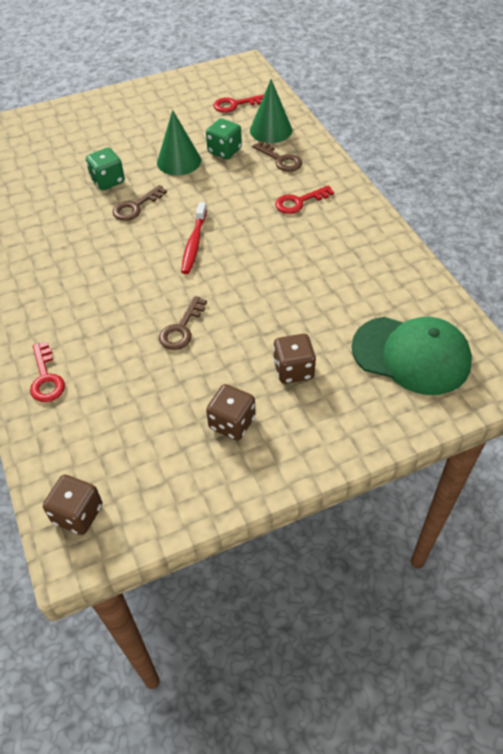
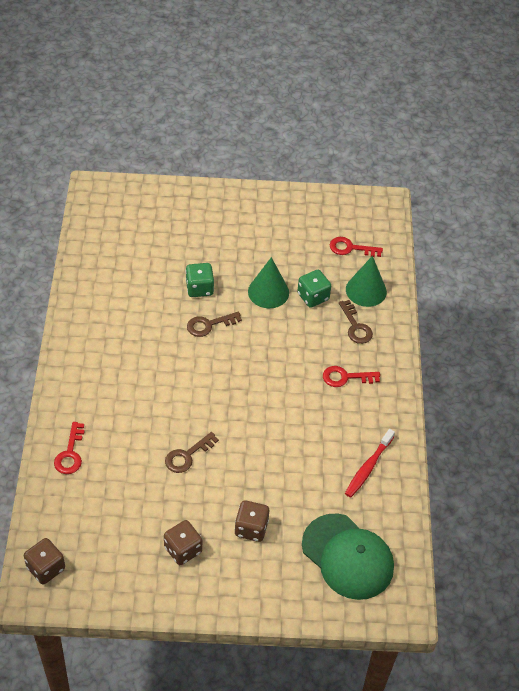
camera: 20 degrees right, 0 degrees up
red toothbrush [181,202,207,274] -> red toothbrush moved to [345,429,395,498]

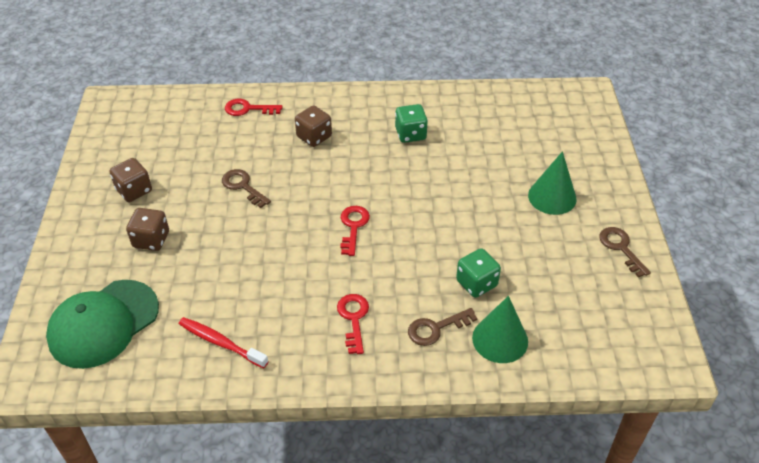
camera: 90 degrees right, 5 degrees down
brown dice [24,538,65,584] -> brown dice moved to [295,105,332,147]
green dice [186,263,214,297] -> green dice moved to [395,104,428,143]
brown key [187,311,242,337] -> brown key moved to [599,227,651,278]
green cone [248,257,289,308] -> green cone moved to [528,151,577,215]
red key [329,237,383,257] -> red key moved to [340,206,370,256]

